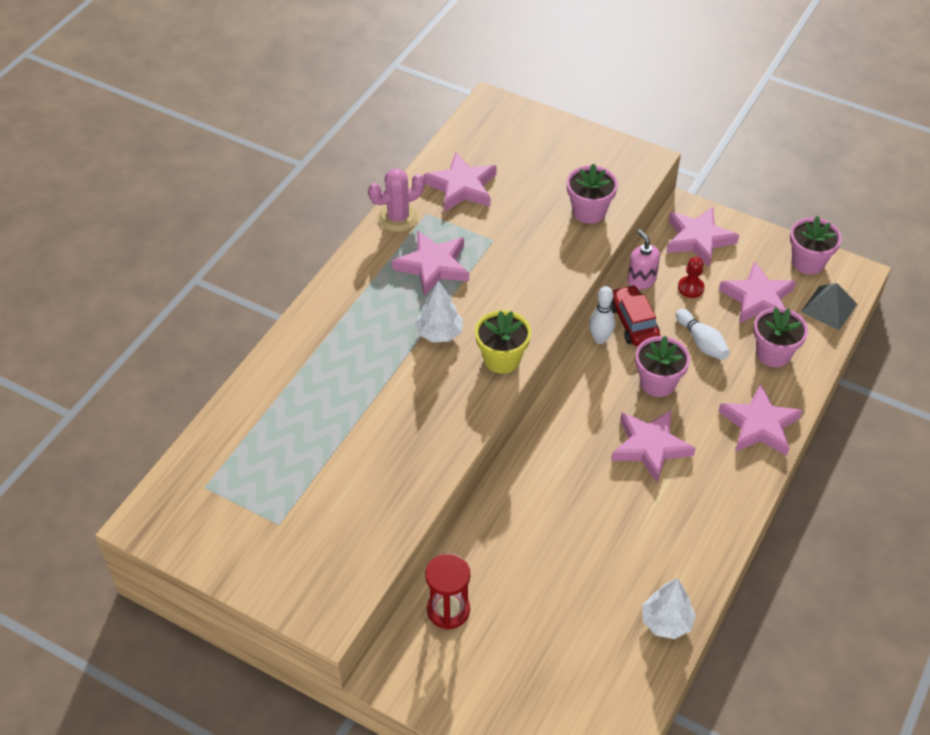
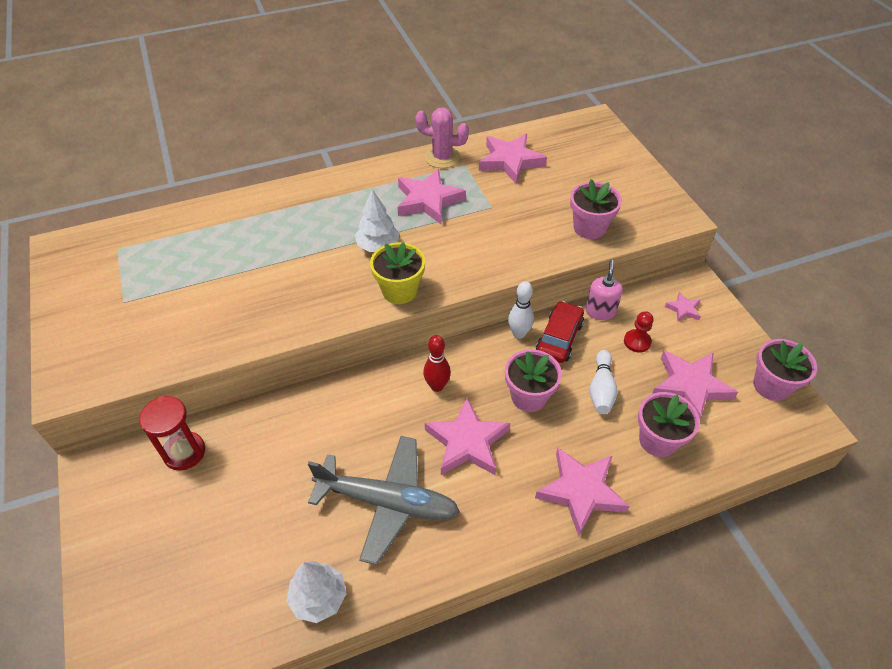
camera: 40 degrees right, 0 degrees up
pink star [666,207,739,268] -> pink star [665,292,701,321], size x0.48
grey pyramid [801,283,857,330] -> none
none -> grey plane [308,436,460,565]
none -> red bowling pin [423,335,451,392]

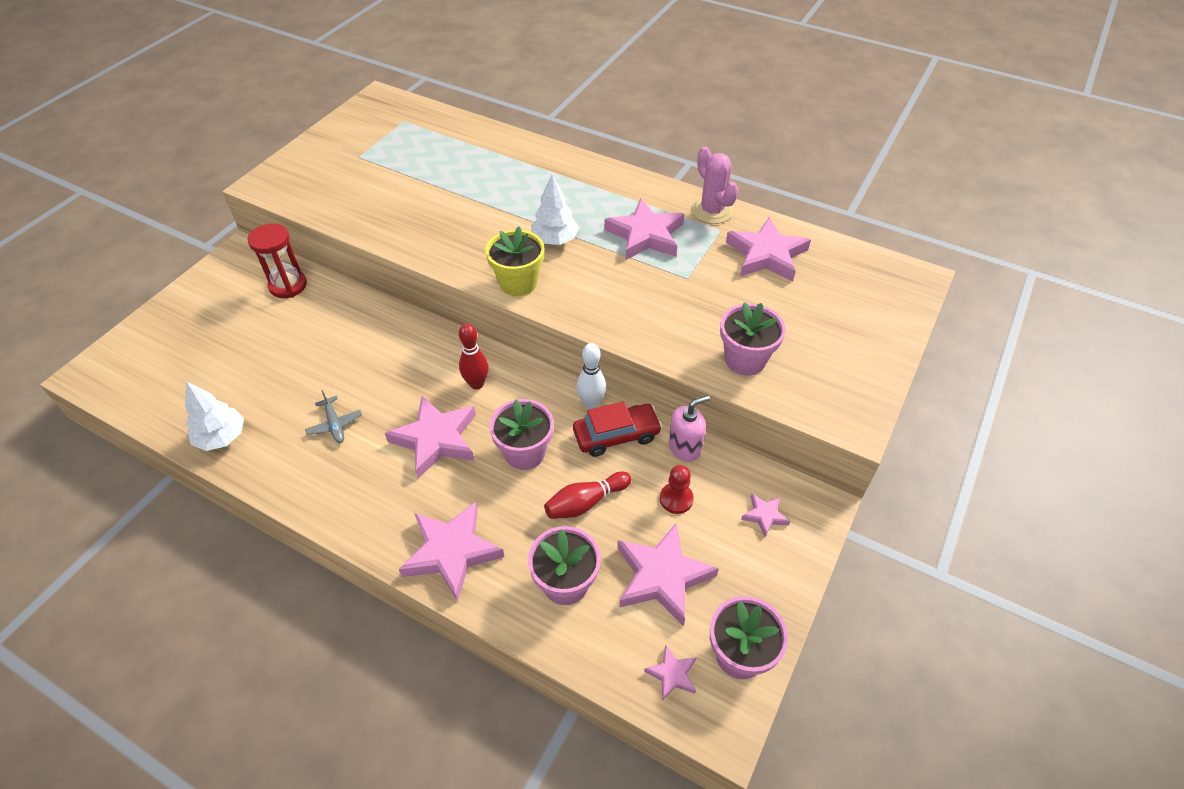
camera: 50 degrees right, 0 degrees up
grey plane [308,436,460,565] -> grey plane [305,390,362,443], size x0.41
white bowling pin [589,350,618,414] -> red bowling pin [544,471,631,519]
none -> pink star [644,644,697,701]

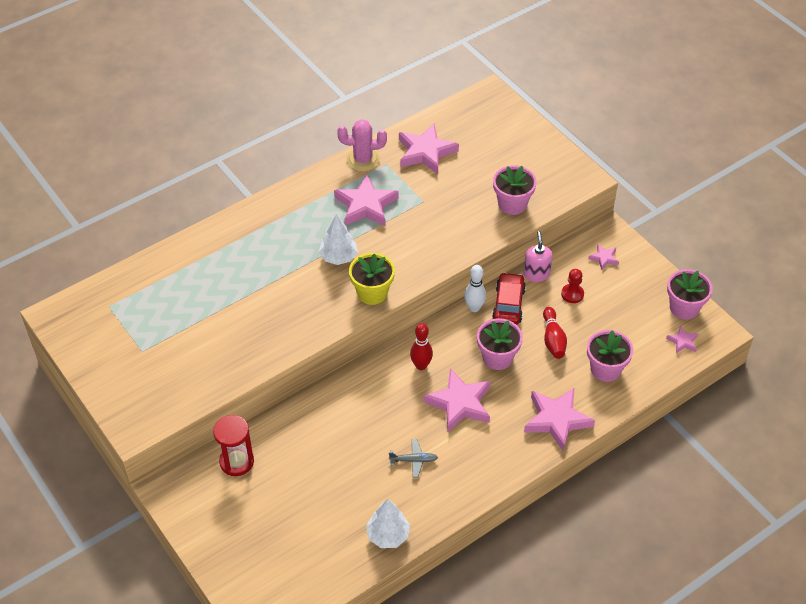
camera: 65 degrees left, 0 degrees up
pink star [617,522,719,626] -> none

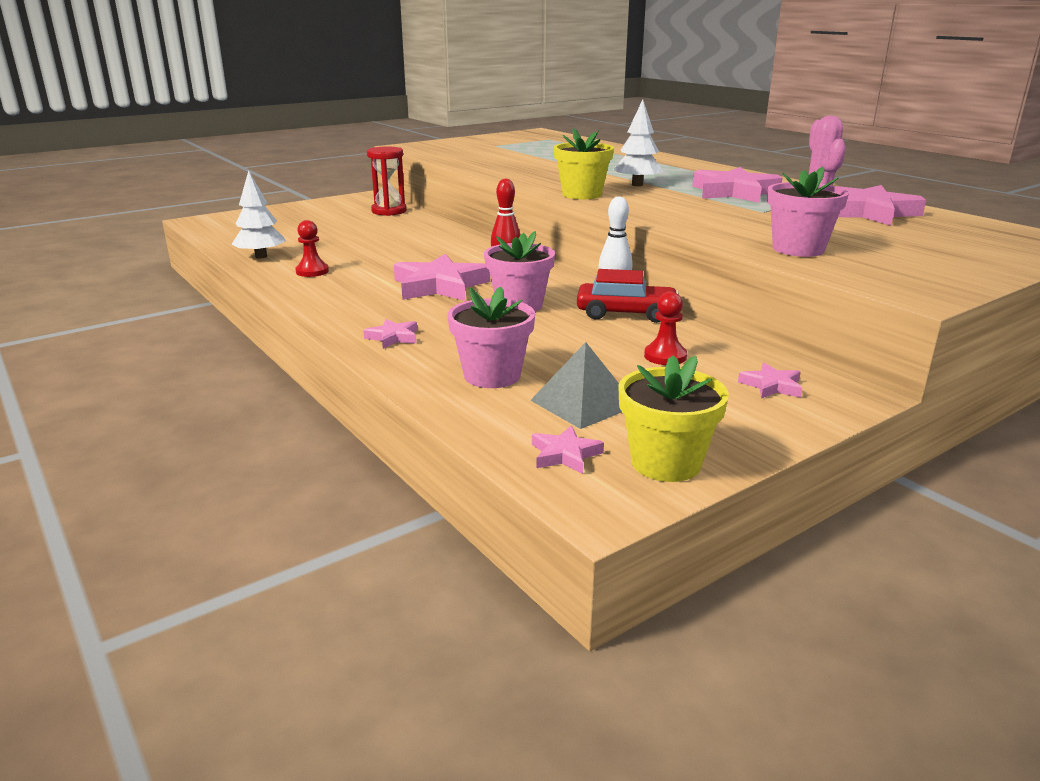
camera: 90 degrees right, 25 degrees down
grey plane [389,439,438,478] -> none
pink soap dispenser [523,231,552,282] -> none
pink star [524,387,595,451] -> pink star [363,319,417,349], size x0.48
red bowling pin [543,307,567,359] -> none
pink flower pot [667,269,713,320] -> yellow flower pot [618,356,729,482]
none -> red pawn [295,220,329,277]
none -> grey pyramid [530,342,622,429]

